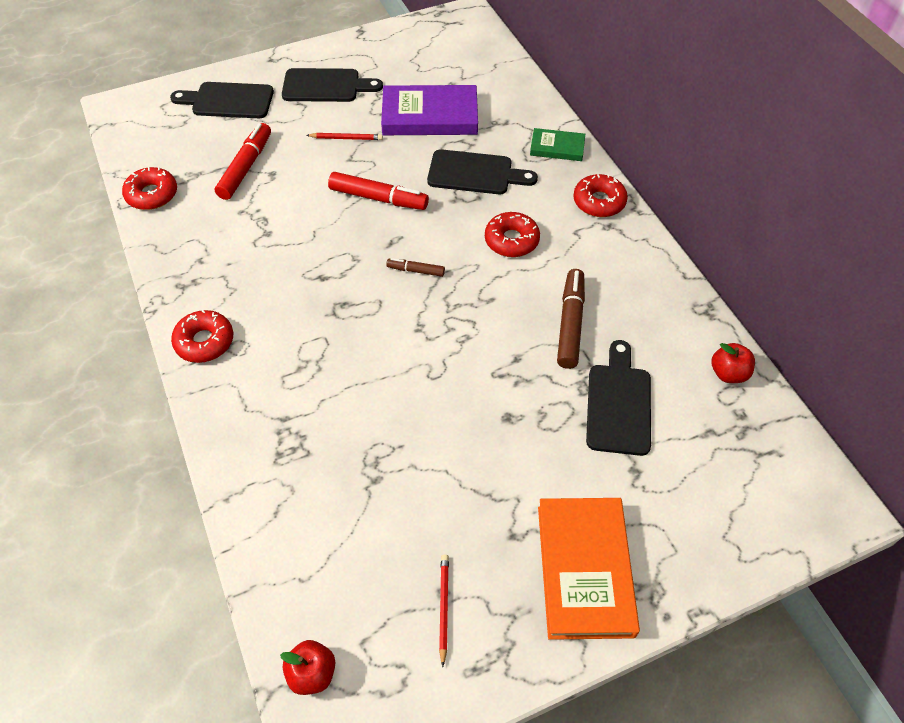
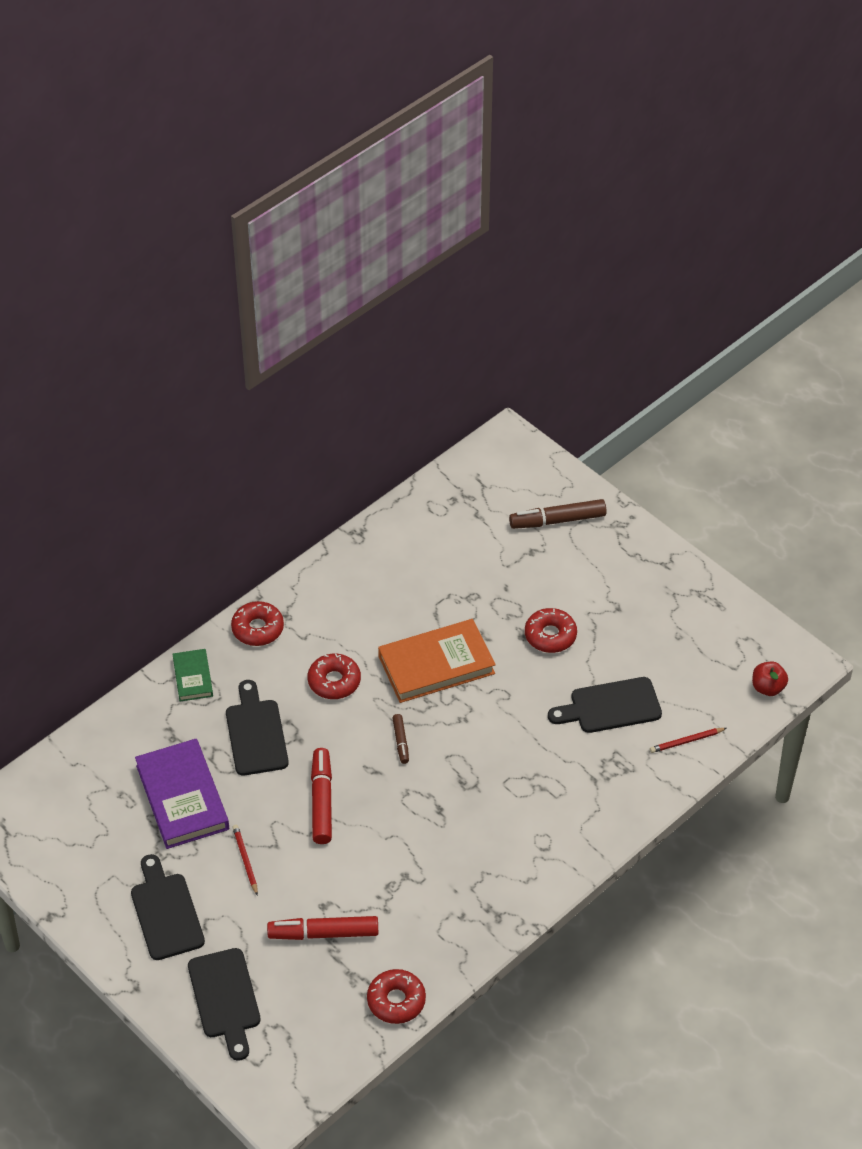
camera: 110 degrees left, 5 degrees down
red donut [171,309,233,363] -> red donut moved to [525,608,577,653]
red pencil [439,555,449,667] -> red pencil moved to [650,728,727,753]
orange book [538,498,640,640] -> orange book moved to [378,619,495,703]
brown marker [557,269,585,369] -> brown marker moved to [509,499,607,529]
black cutting board [586,340,651,456] -> black cutting board moved to [548,677,662,733]
red apple [711,343,755,383] -> none

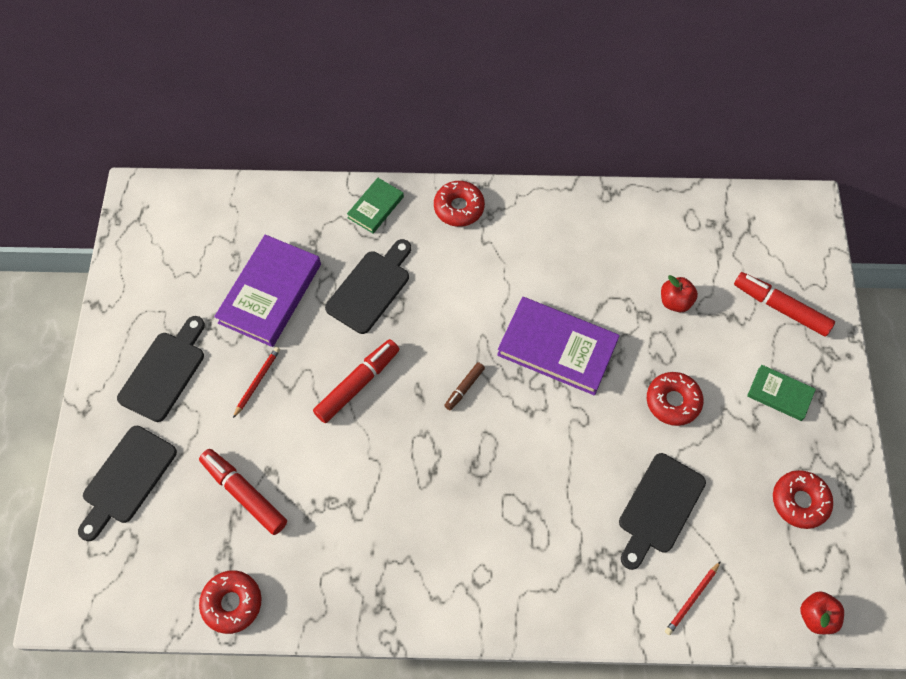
camera: 45 degrees right, 15 degrees up
red donut [308,654,361,699] -> red donut moved to [773,470,833,529]
orange book [378,619,495,703] -> purple book [497,297,620,396]
brown marker [509,499,607,529] -> red marker [734,272,835,337]
black cutting board [548,677,662,733] -> black cutting board turned 90 degrees counterclockwise [619,453,706,570]
red pencil [650,728,727,753] -> red pencil turned 75 degrees counterclockwise [665,561,721,635]
none -> red apple [661,275,698,312]
none -> green book [747,365,816,421]

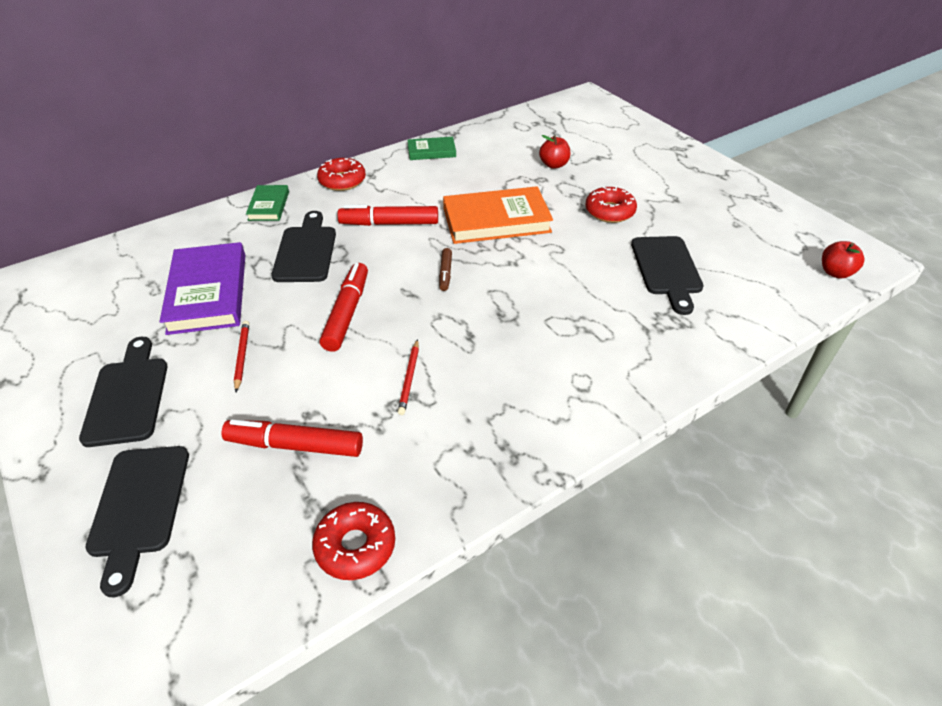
camera: 35 degrees left, 20 degrees down
purple book [497,297,620,396] -> orange book [443,186,553,244]
red pencil [665,561,721,635] -> red pencil moved to [398,339,419,415]
red marker [734,272,835,337] -> red marker moved to [337,205,438,226]
green book [747,365,816,421] -> green book moved to [408,137,456,160]
red donut [773,470,833,529] -> none

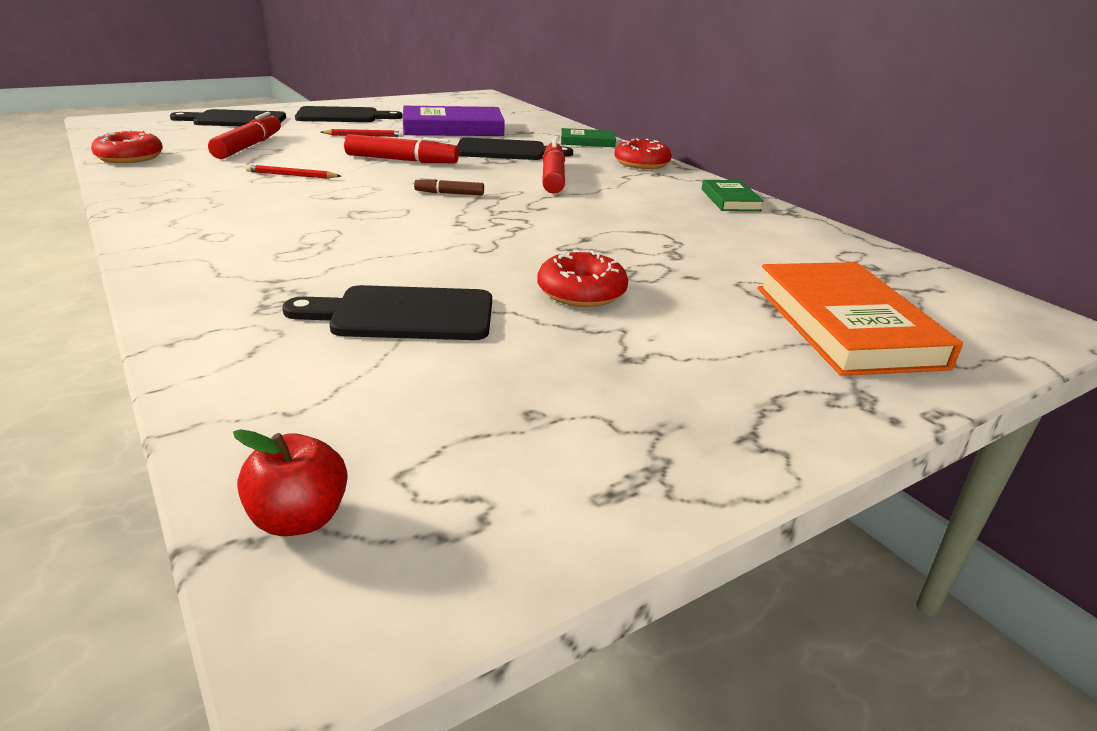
camera: 90 degrees right, 15 degrees down
orange book [443,186,553,244] -> orange book moved to [757,262,963,376]
red apple [539,135,571,169] -> none

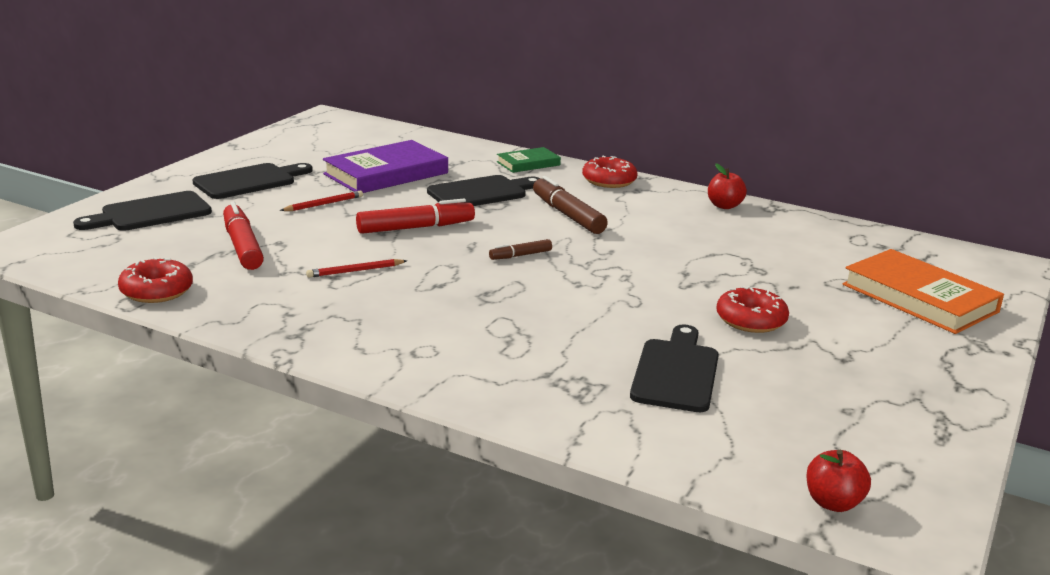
camera: 30 degrees left, 5 degrees down
black cutting board [282,285,492,340] -> black cutting board turned 135 degrees clockwise [630,324,719,412]
red marker [542,139,565,194] -> brown marker [533,176,608,234]
green book [702,180,764,211] -> red apple [708,163,747,209]

